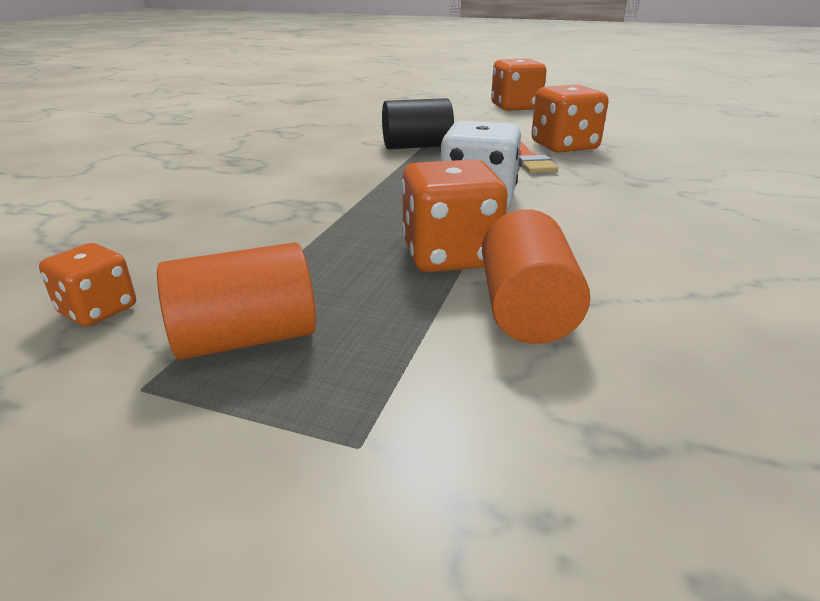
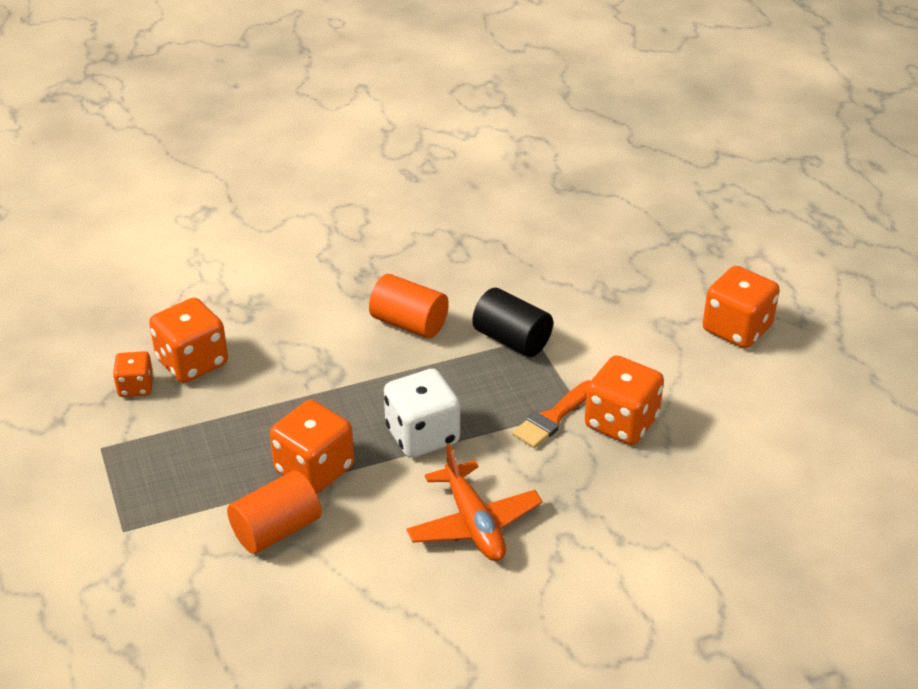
camera: 50 degrees right, 10 degrees up
orange cylinder [157,242,316,360] -> orange cylinder moved to [369,274,449,338]
none -> orange dice [149,298,228,383]
none -> orange plane [406,443,542,561]

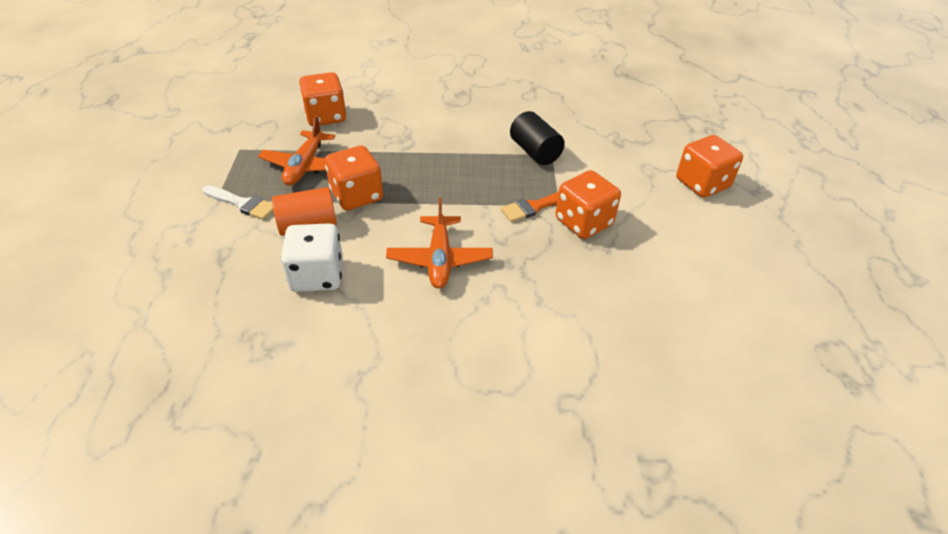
camera: 20 degrees right, 5 degrees up
orange dice [113,351,154,397] -> none
orange cylinder [369,274,449,338] -> none
white dice [384,369,460,458] -> white dice moved to [281,223,343,292]
none -> white brush [202,186,273,220]
none -> orange plane [258,115,335,185]

